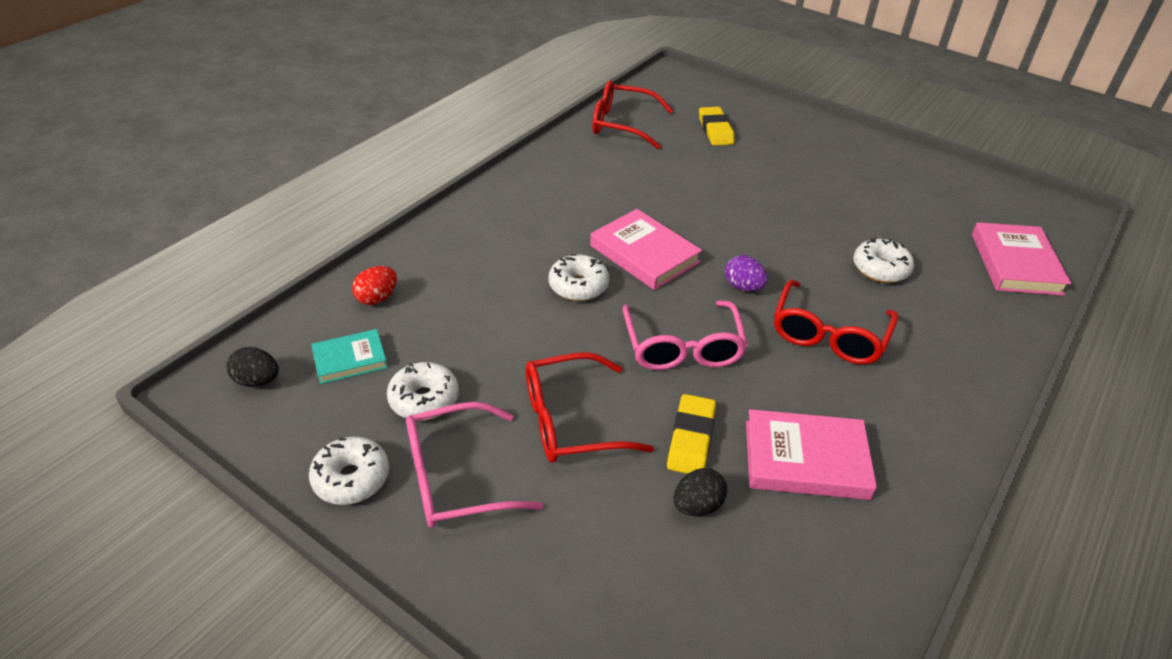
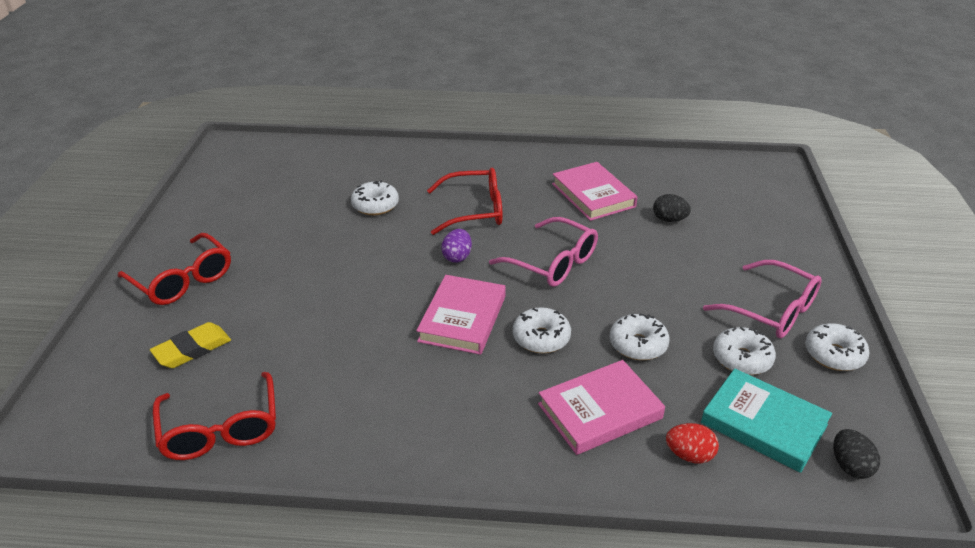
camera: 120 degrees left, 5 degrees down
turquoise book [311,329,388,384] -> turquoise book [701,369,832,473], size x1.62
red glasses [526,352,654,463] -> red glasses moved to [118,233,231,305]
pink glasses [623,301,748,370] -> pink glasses turned 75 degrees clockwise [489,217,598,287]
yellow eraser [667,394,716,474] -> none
pink book [972,222,1071,296] -> pink book moved to [538,360,665,455]
none -> white donut [610,314,670,360]

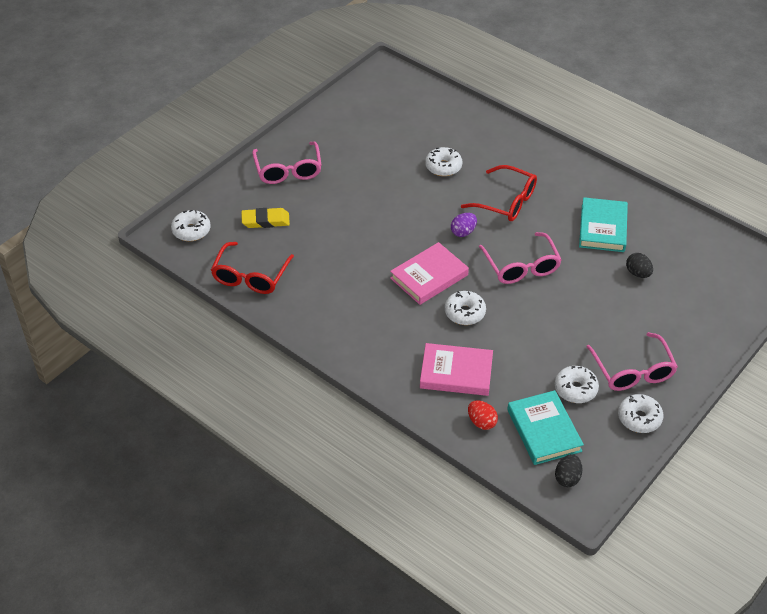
camera: 35 degrees right, 10 degrees up
red glasses [118,233,231,305] -> pink glasses [252,142,322,184]
pink book [552,162,638,221] -> turquoise book [579,197,628,252]
white donut [610,314,670,360] -> white donut moved to [171,210,210,241]

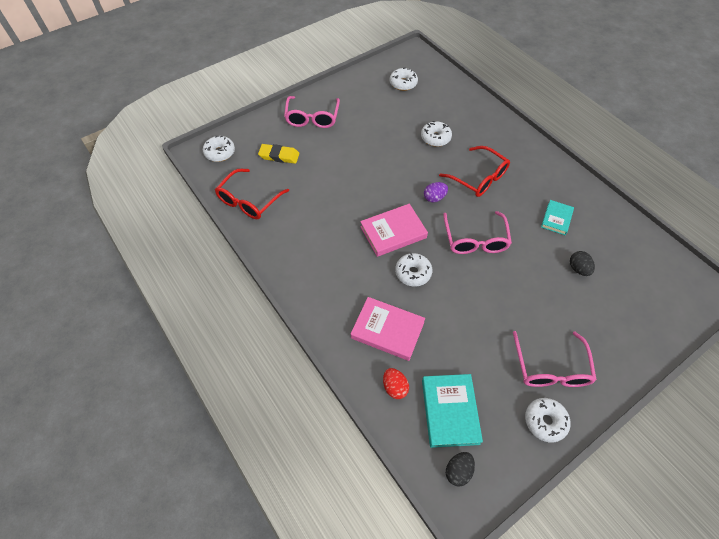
camera: 15 degrees right, 10 degrees up
white donut [555,366,599,403] -> white donut moved to [390,68,418,91]
turquoise book [579,197,628,252] -> turquoise book [541,200,574,235], size x0.62

